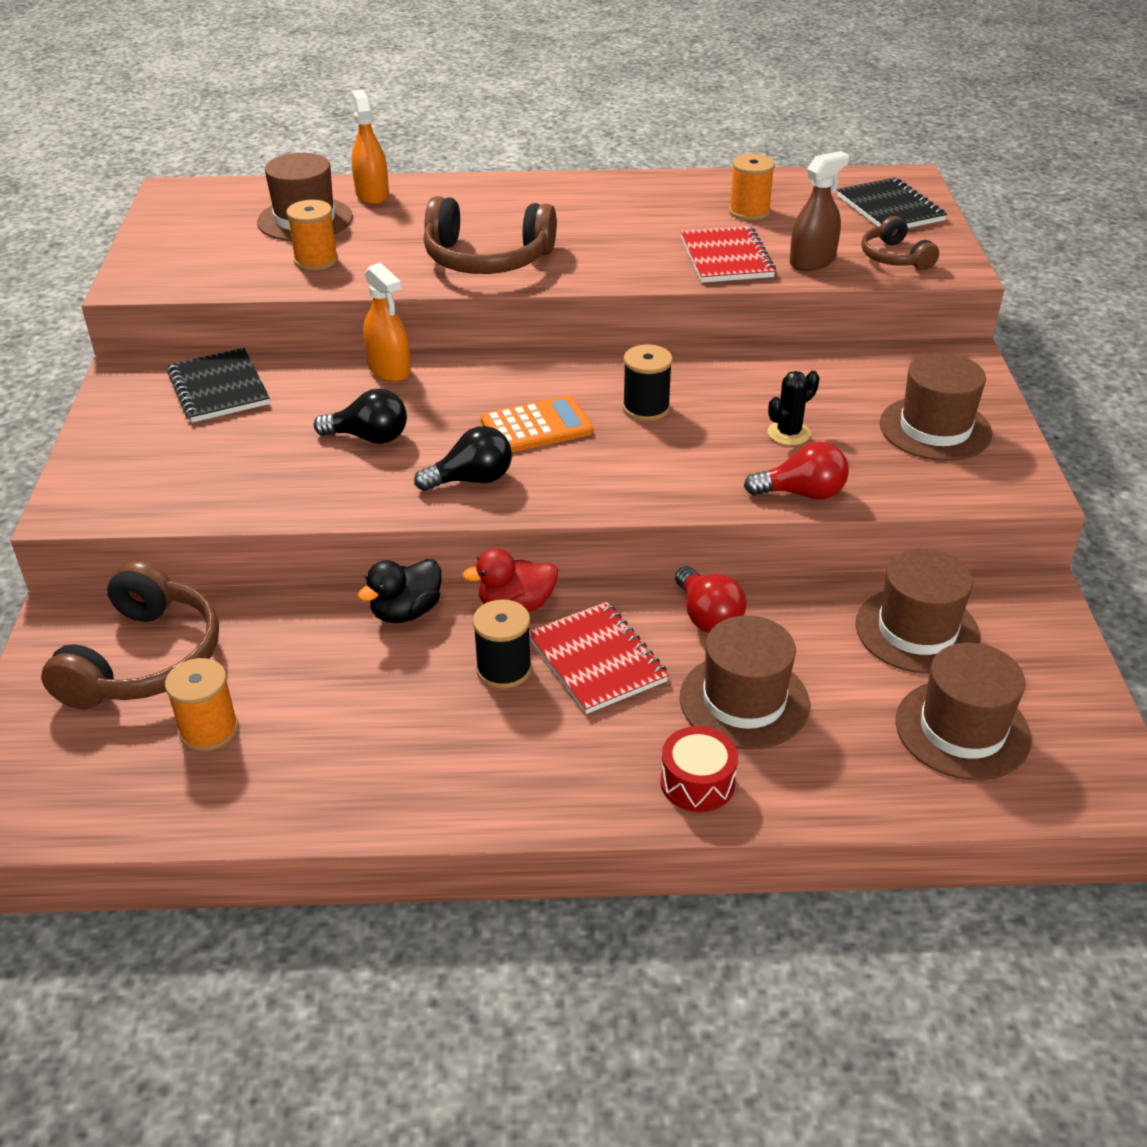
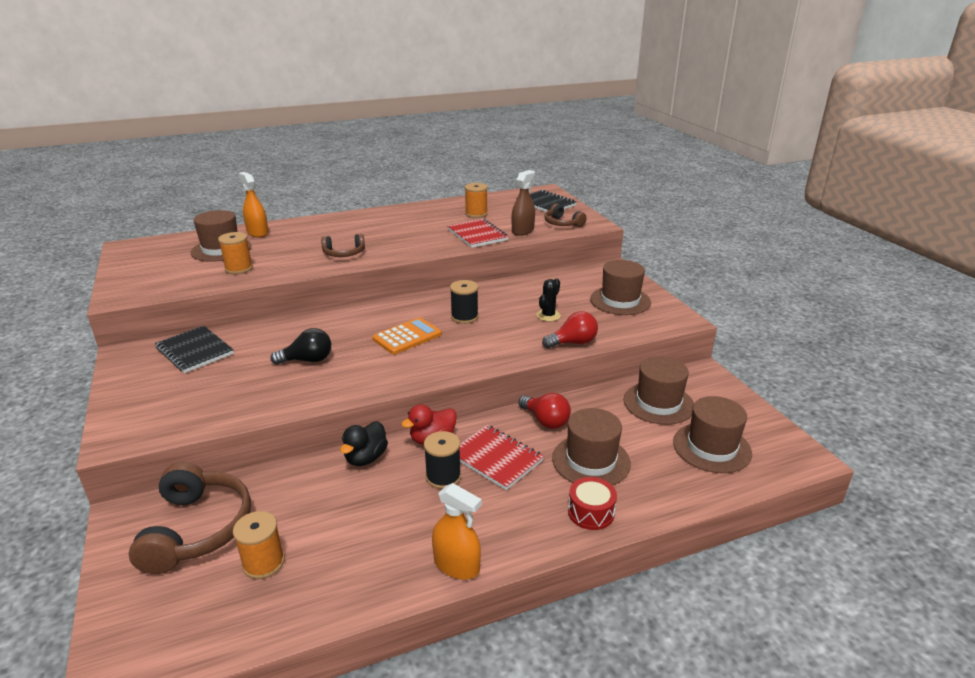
camera: 20 degrees left, 10 degrees down
orange spray bottle [363,263,411,382] -> orange spray bottle moved to [432,483,482,580]
black light bulb [414,426,512,491] -> none
brown headphones [424,196,557,274] -> brown headphones [321,234,365,257], size x0.56

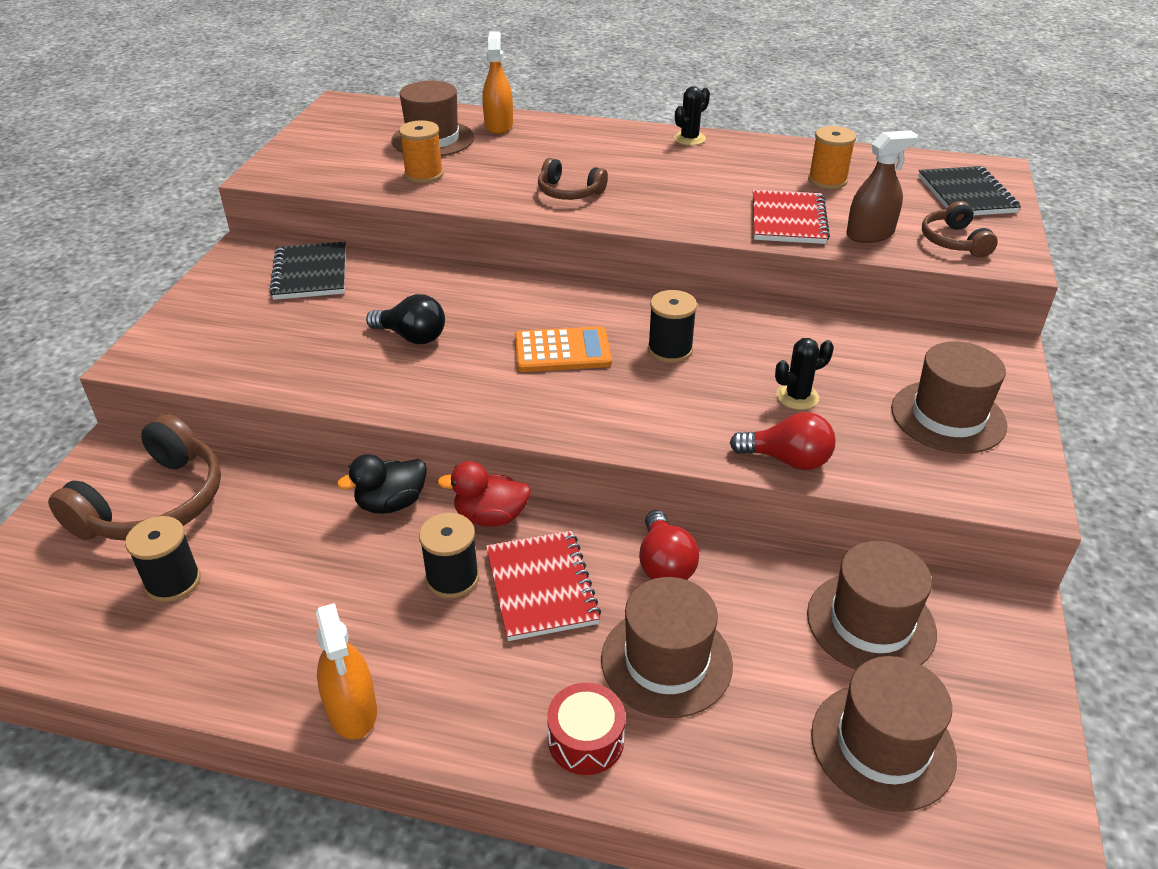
camera: 35 degrees right, 10 degrees up
orange spool [233,511,285,579] -> black spool [125,516,201,602]
none -> black cactus [674,86,710,145]

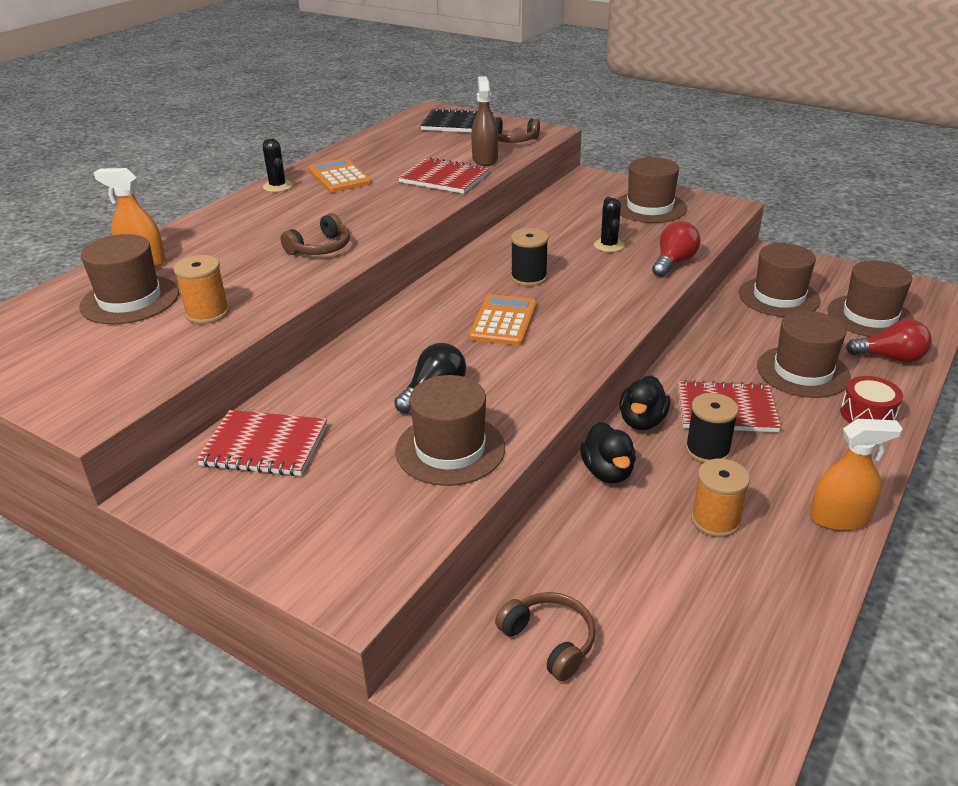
camera: 70 degrees left, 5 degrees down
brown headphones [48,414,221,541] -> brown headphones [495,592,596,681], size x0.56
black spool [125,516,201,602] -> none
black notebook [269,242,346,300] -> red notebook [197,410,327,476]
red duck [437,461,531,527] -> black duck [619,375,670,430]
red light bulb [639,510,699,580] -> red light bulb moved to [846,319,932,363]
orange spool [808,126,856,189] -> orange spool moved to [691,459,750,537]
none -> orange calculator [308,158,372,193]
none -> brown hat [395,375,505,486]

